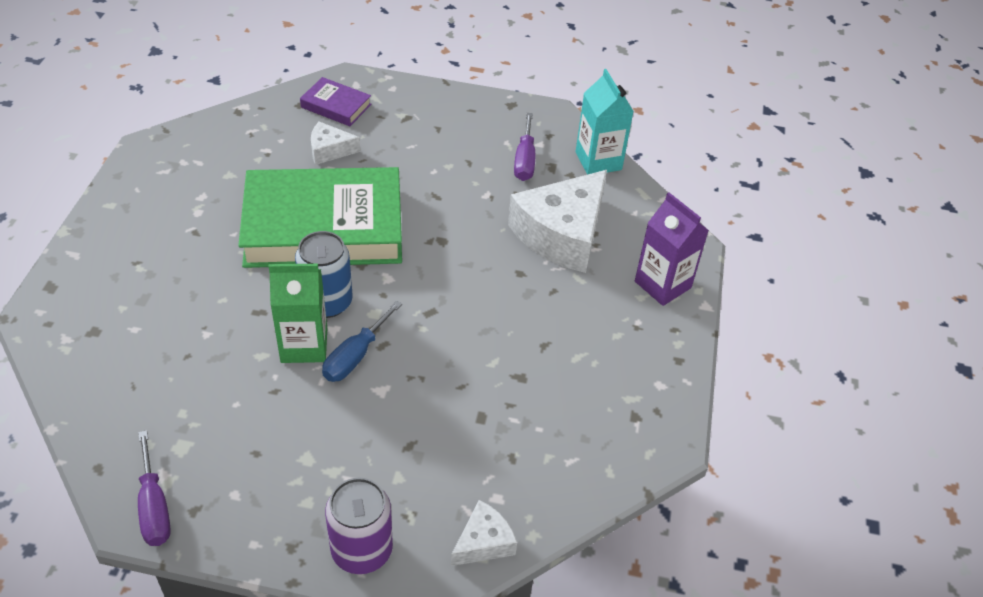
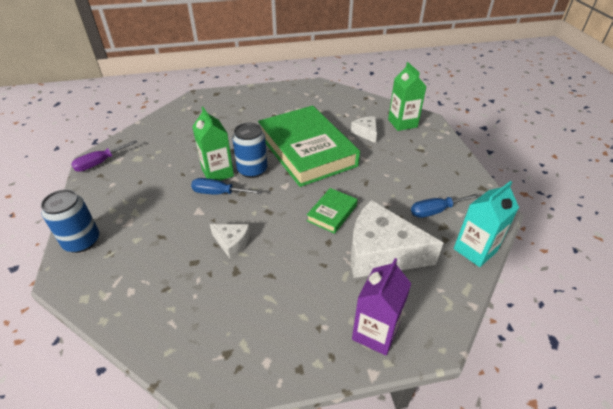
camera: 70 degrees right, 5 degrees down
purple book [300,77,371,126] -> green carton [388,62,427,131]
purple can [325,477,393,574] -> blue can [41,189,99,253]
white cheese [451,500,517,566] -> white cheese moved to [210,224,250,259]
purple screwdriver [514,113,535,181] -> blue screwdriver [411,193,480,218]
none -> green book [307,188,357,234]

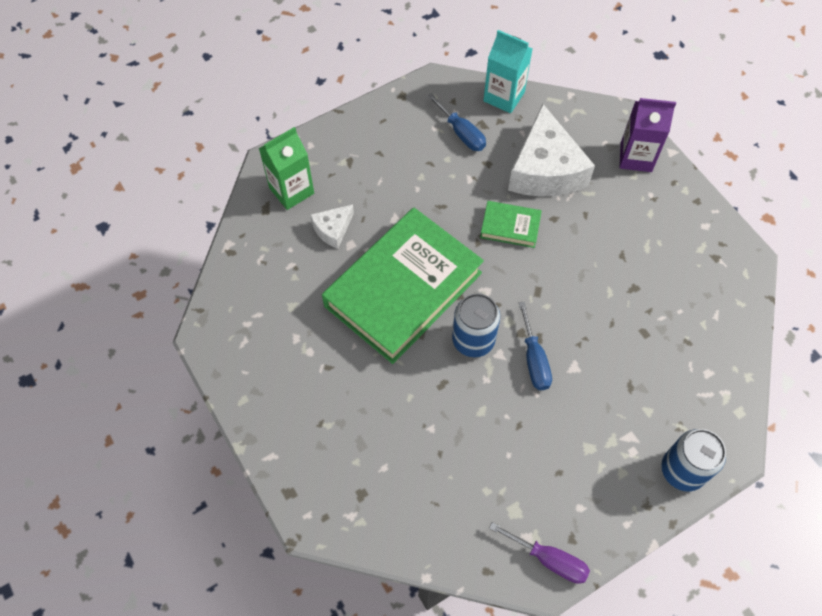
camera: 110 degrees left, 20 degrees up
green carton [192,107,234,181] -> none
white cheese [210,224,250,259] -> none

